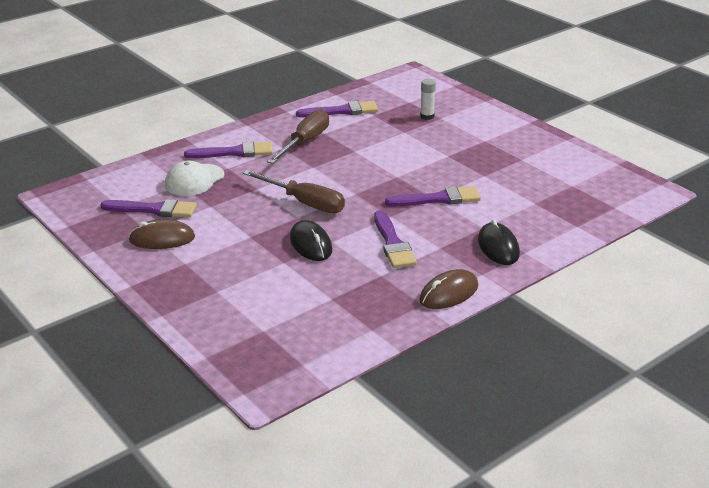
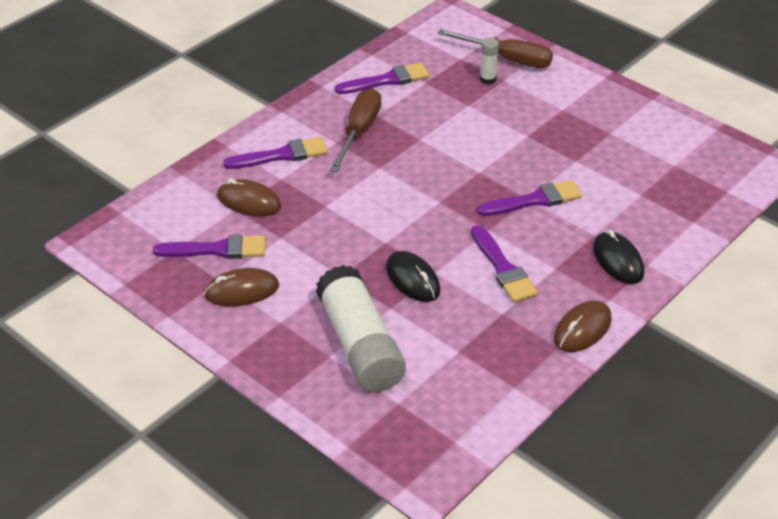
camera: 10 degrees left, 10 degrees up
white cap [165,161,224,196] -> brown mouse [217,179,282,216]
brown screwdriver [243,170,345,213] -> brown screwdriver moved to [438,29,553,68]
none -> white glue stick [316,265,406,392]

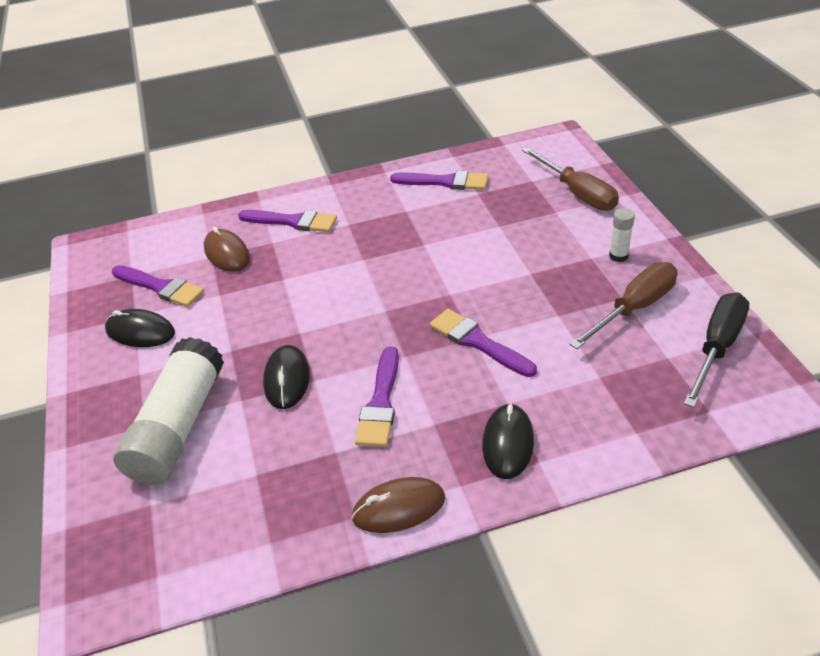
camera: 35 degrees right, 0 degrees up
brown mouse [204,268,279,306] -> black mouse [105,309,175,347]
brown screwdriver [330,88,381,172] -> brown screwdriver moved to [570,262,677,349]
purple brush [477,180,582,216] -> purple brush turned 150 degrees counterclockwise [430,309,537,377]
white glue stick [480,38,499,84] -> white glue stick moved to [609,208,635,262]
none -> black screwdriver [684,293,749,408]

